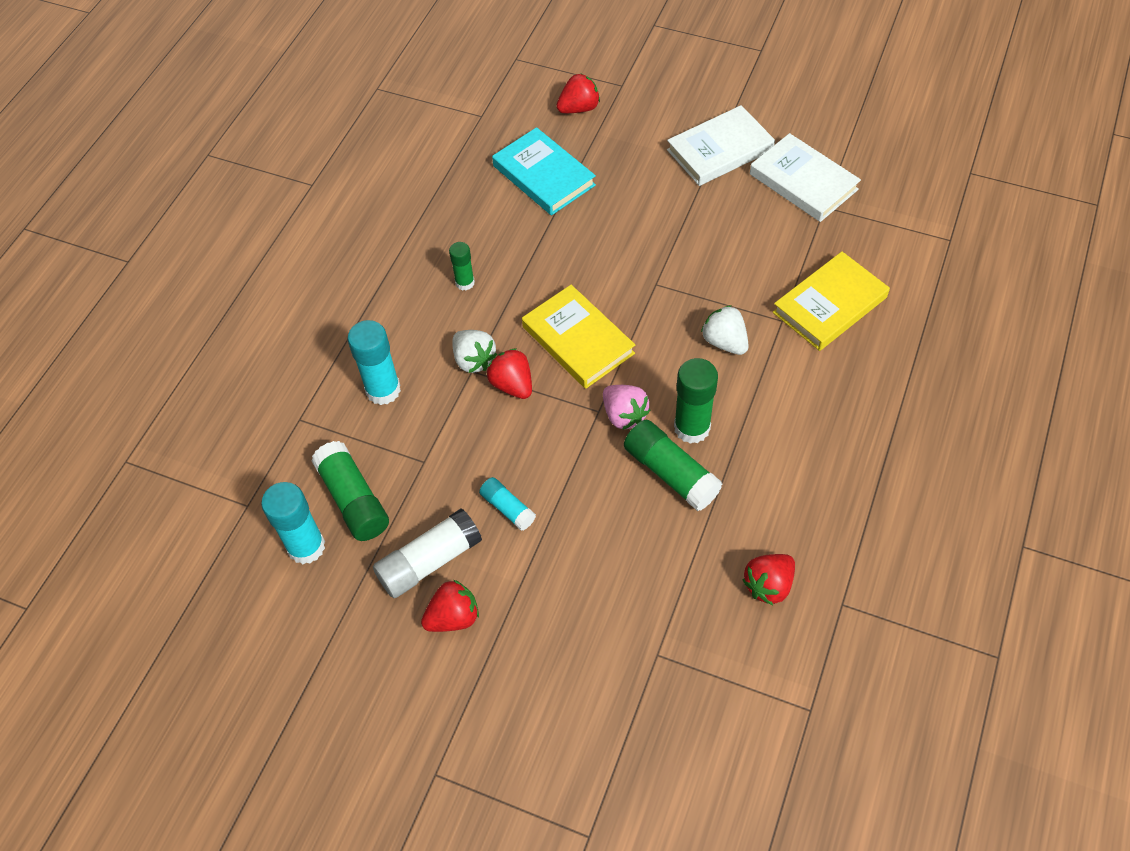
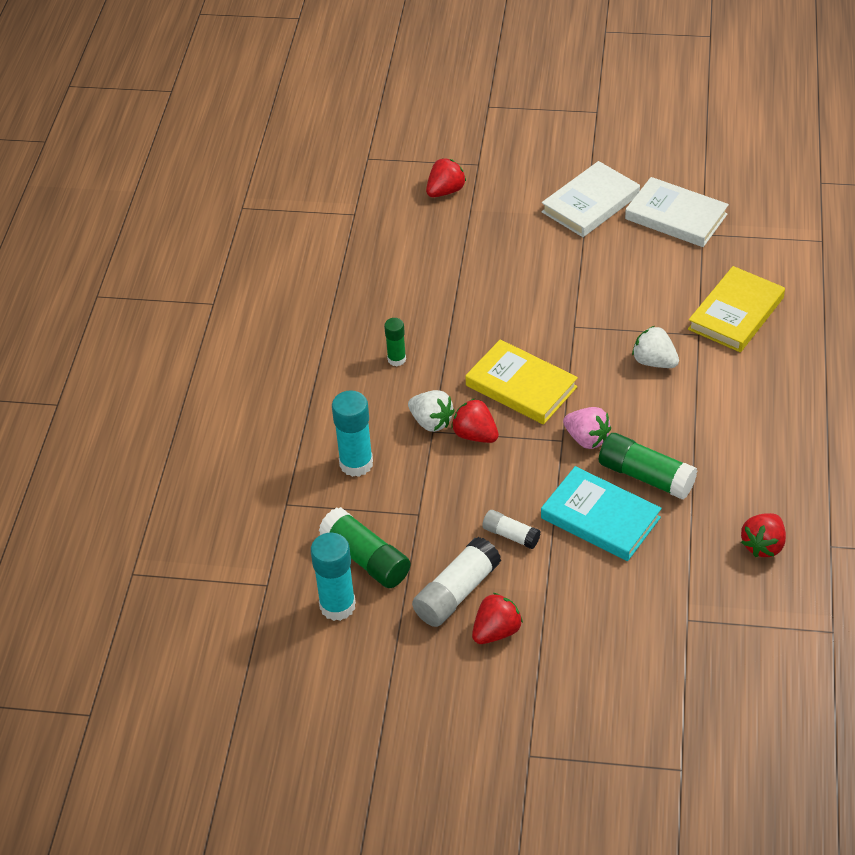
camera: 15 degrees left, 10 degrees down
turquoise glue stick [479,477,536,531] -> white glue stick [482,510,540,549]
turquoise book [492,127,596,215] -> turquoise book moved to [541,466,662,561]
green glue stick [674,358,718,444] -> none

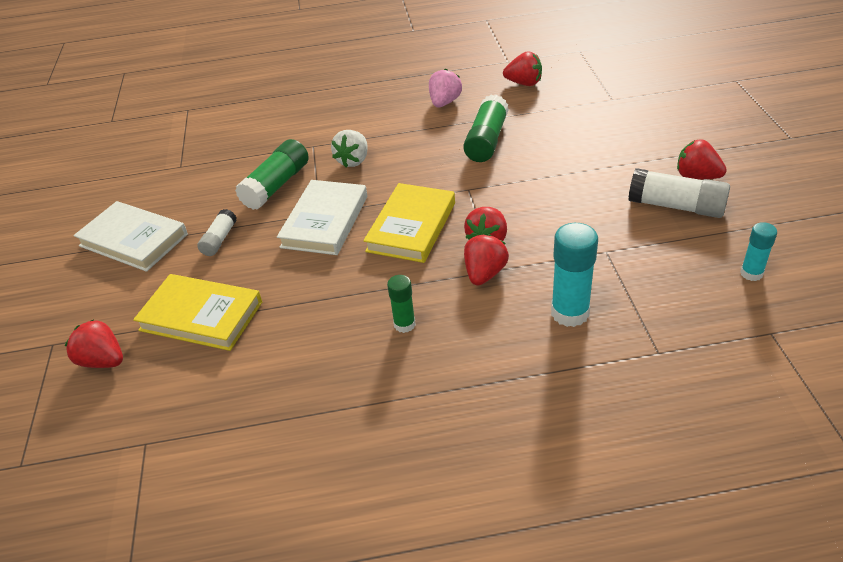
camera: 105 degrees left, 5 degrees down
turquoise glue stick [311,533,356,621] -> turquoise glue stick [740,222,777,281], size x0.58
green glue stick [319,507,411,588] -> green glue stick moved to [235,139,309,210]
white strawberry [408,390,455,432] -> red strawberry [464,234,509,286]
white glue stick [482,510,540,549] -> white glue stick moved to [197,209,237,256]
turquoise book [541,466,662,561] -> none
pink strawberry [563,407,611,449] -> pink strawberry moved to [429,68,462,107]
white book [625,177,729,247] -> white book moved to [277,180,367,255]
yellow book [688,266,785,352] -> yellow book moved to [133,274,262,351]

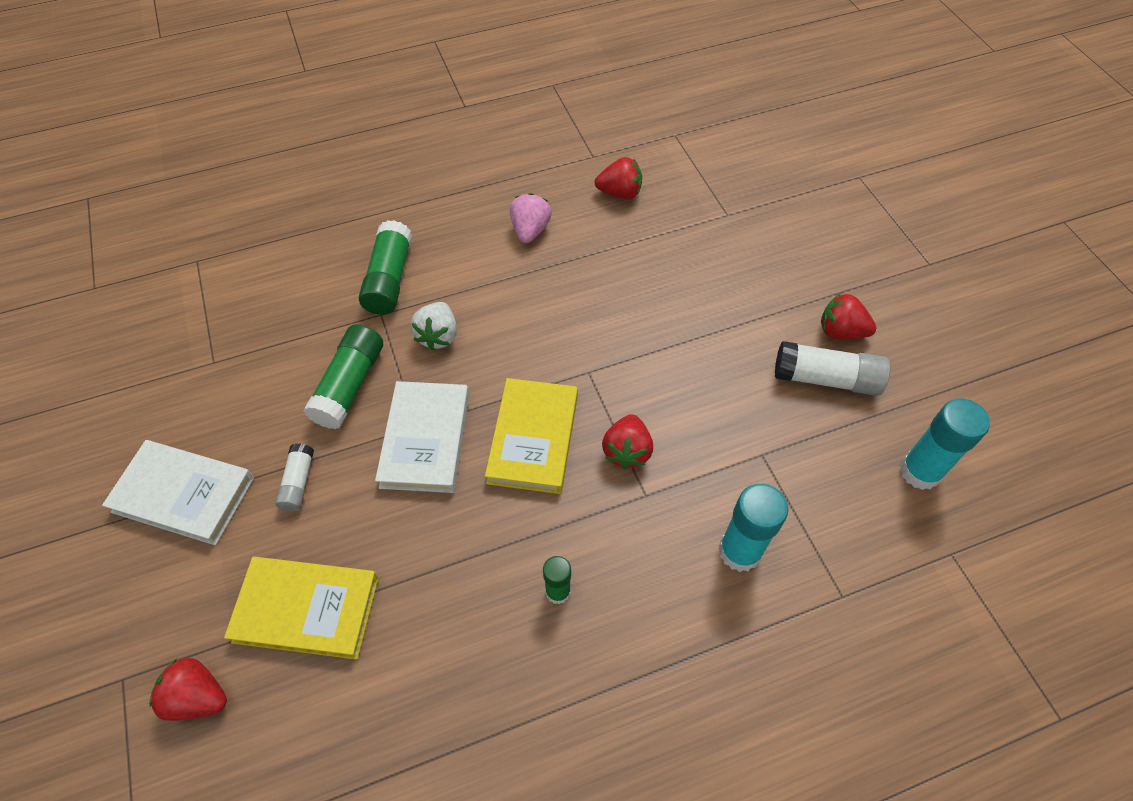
camera: 15 degrees left, 15 degrees up
green glue stick [463,95,509,162] -> green glue stick moved to [359,220,412,315]
red strawberry [464,234,509,286] -> none
turquoise glue stick [740,222,777,281] -> turquoise glue stick [900,399,990,490], size x1.72

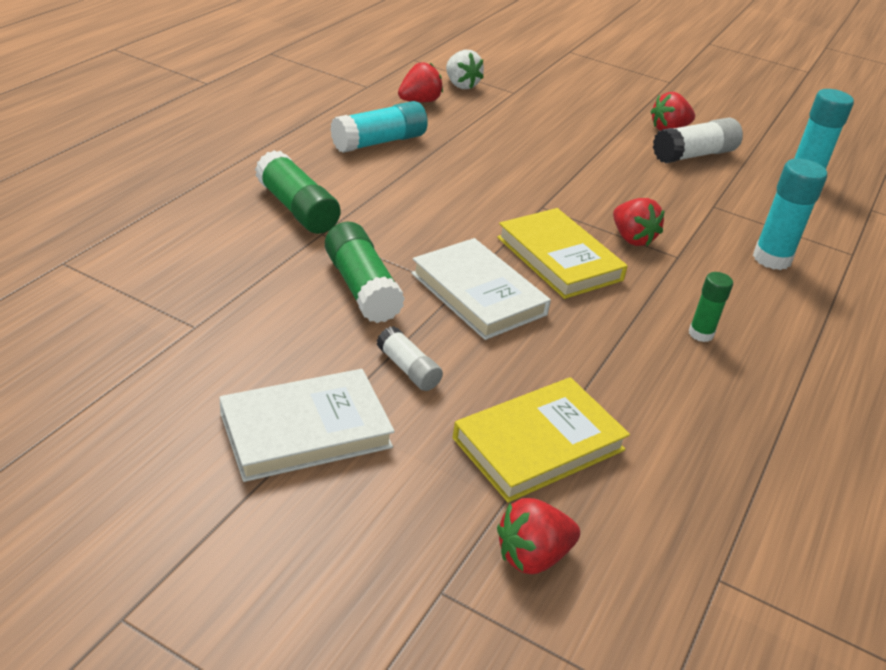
camera: 45 degrees left, 20 degrees down
white strawberry [410,302,457,350] -> white strawberry moved to [446,50,484,89]
pink strawberry [510,193,552,243] -> turquoise glue stick [330,101,428,153]

